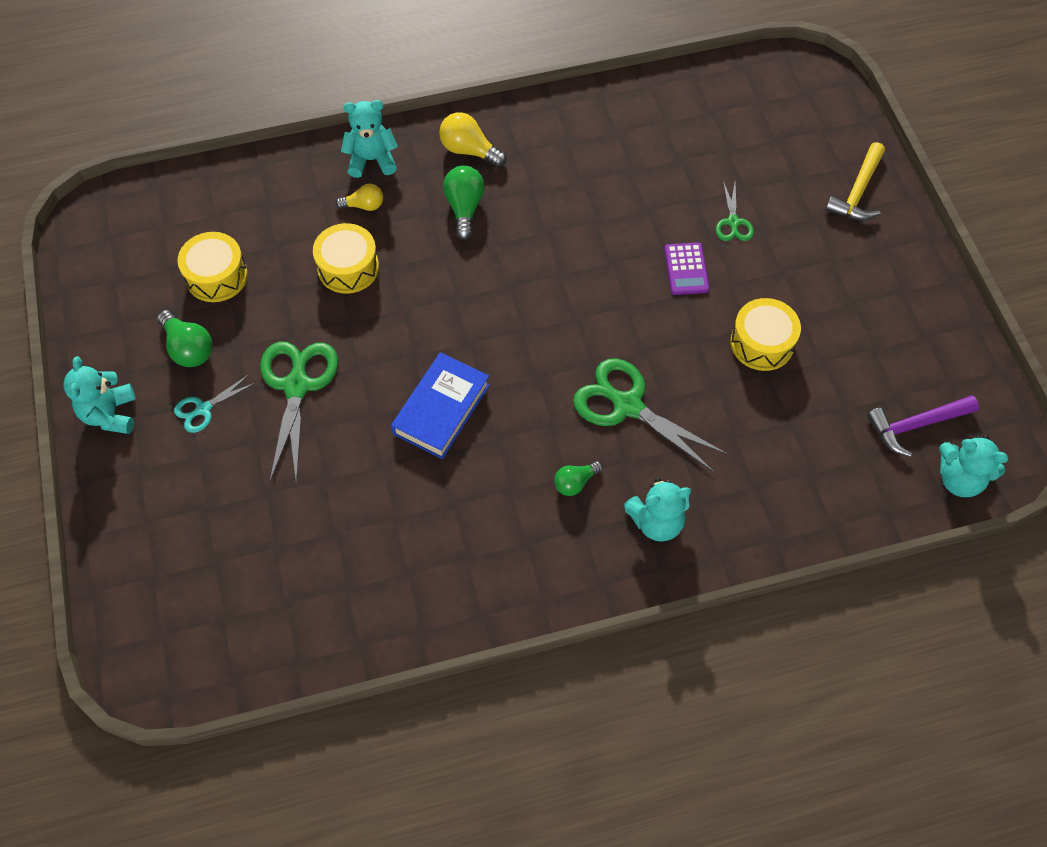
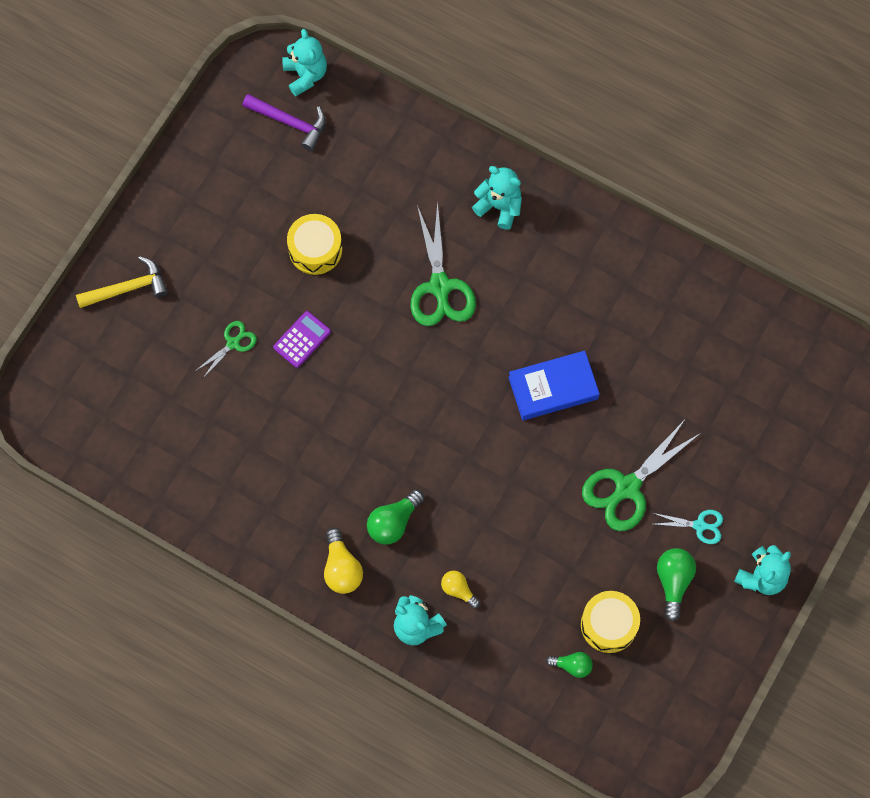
camera: 135 degrees left, 10 degrees up
yellow drum [313,223,379,294] -> none
green light bulb [554,461,603,496] -> green light bulb moved to [546,652,593,678]

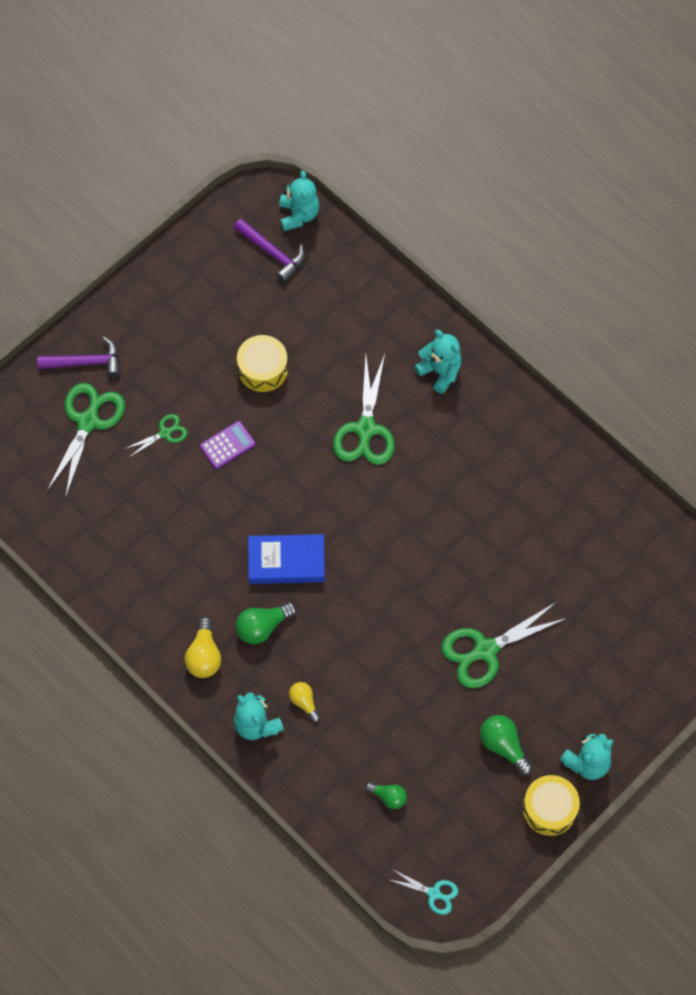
camera: 15 degrees right, 5 degrees down
yellow hammer [76,256,168,308] -> purple hammer [37,337,120,377]
blue book [508,351,600,420] -> blue book moved to [248,534,325,584]
yellow drum [581,591,640,653] -> yellow drum moved to [523,775,580,836]
turquoise scissors [653,510,723,544] -> turquoise scissors moved to [387,869,458,915]
green light bulb [657,548,696,621] -> green light bulb turned 60 degrees counterclockwise [480,715,533,775]
none -> green scissors [47,383,125,498]

